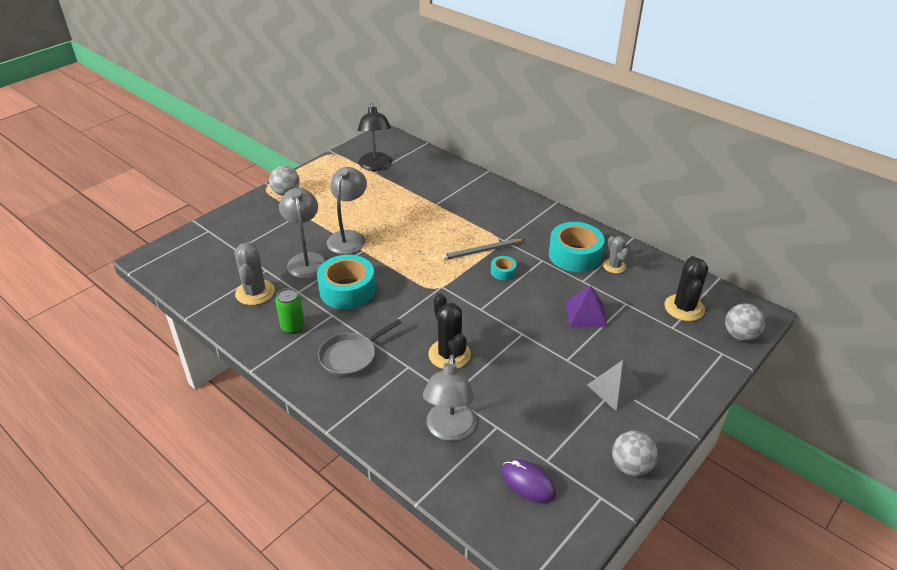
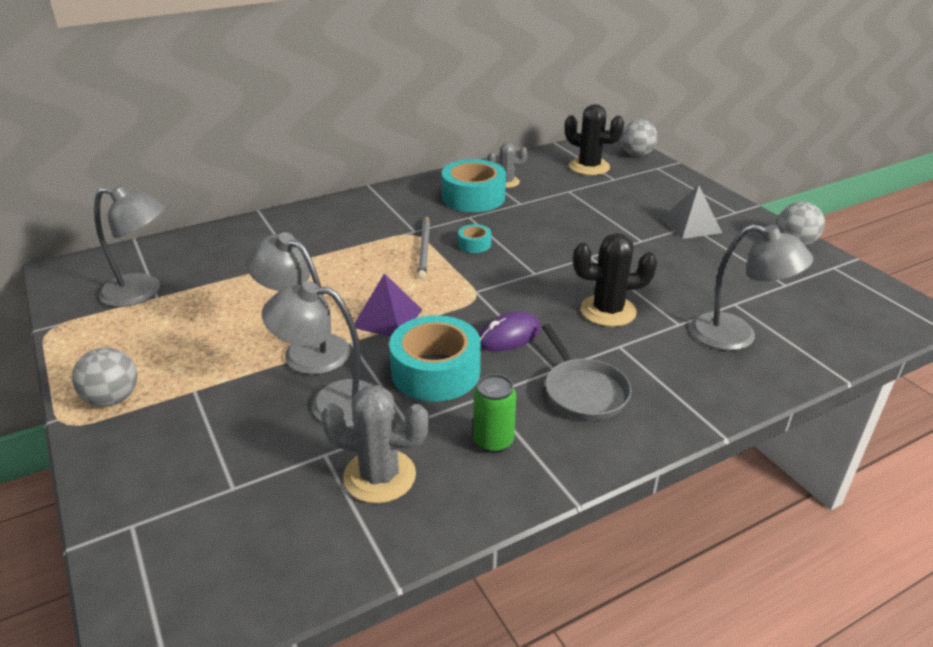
camera: 70 degrees left, 5 degrees down
black lamp [358,103,392,171] -> grey lamp [94,185,165,307]
purple mouse [501,459,556,503] -> purple mouse moved to [479,312,541,351]
purple pyramid [566,286,608,327] -> purple pyramid moved to [354,273,422,337]

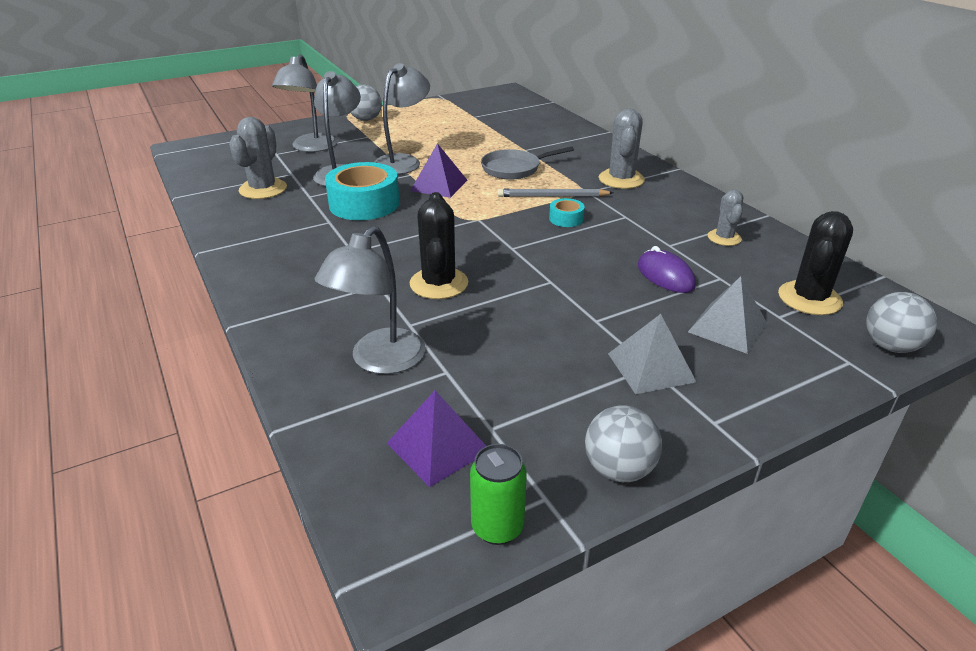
camera: 90 degrees right, 0 degrees up
grey lamp [94,185,165,307] -> grey lamp moved to [272,54,337,152]
turquoise tape [442,159,506,212] -> none
green can [473,374,516,453] -> green can moved to [470,444,527,545]
purple mouse [479,312,541,351] -> purple mouse moved to [637,246,696,293]
grey pan [542,324,631,421] -> grey pan moved to [481,146,574,180]
none -> purple pyramid [387,391,486,487]
none -> grey cactus [599,108,645,189]
none -> grey pyramid [688,276,768,354]

